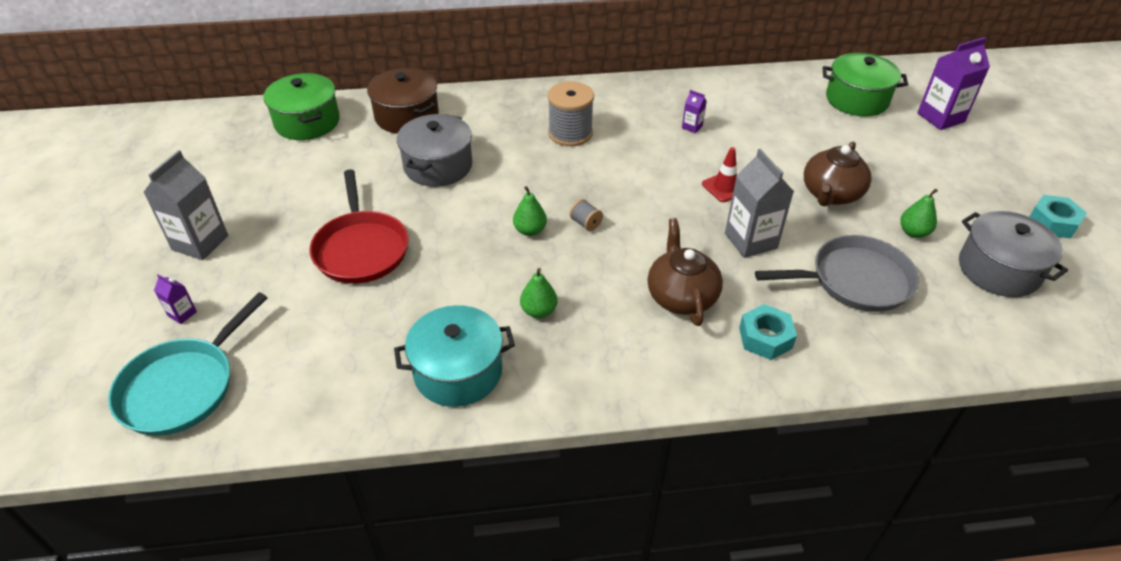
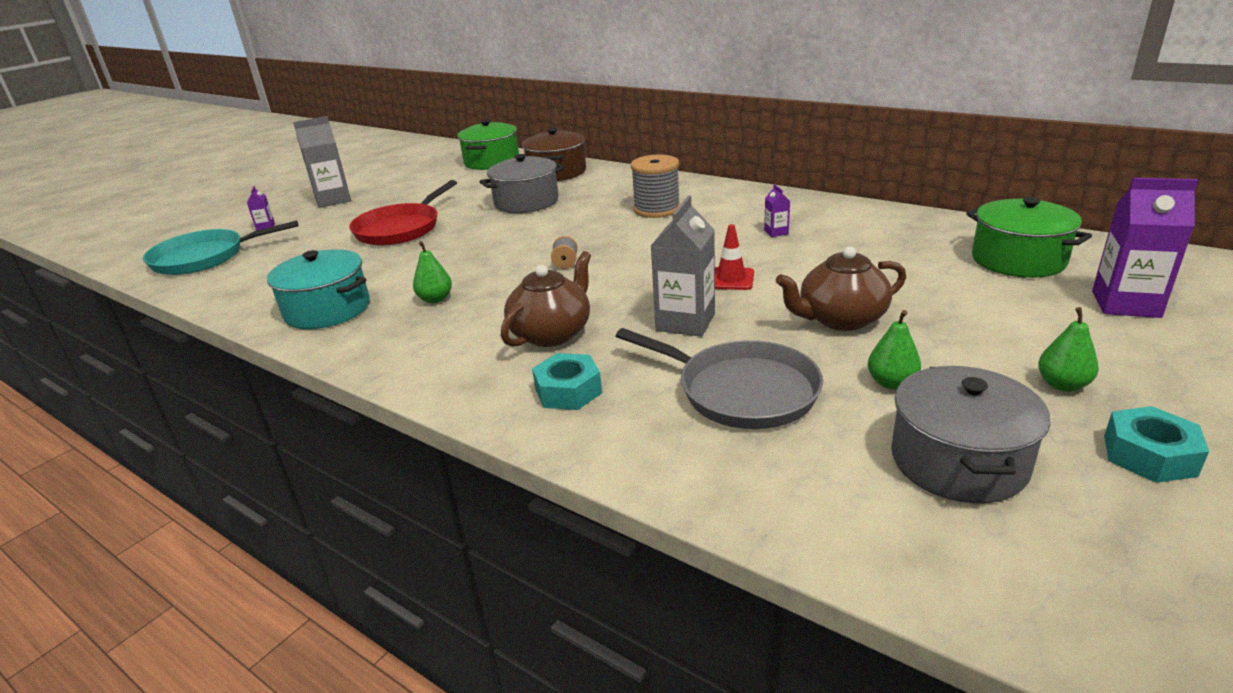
camera: 45 degrees right, 15 degrees down
green pear [513,186,547,236] -> green pear moved to [1038,307,1099,392]

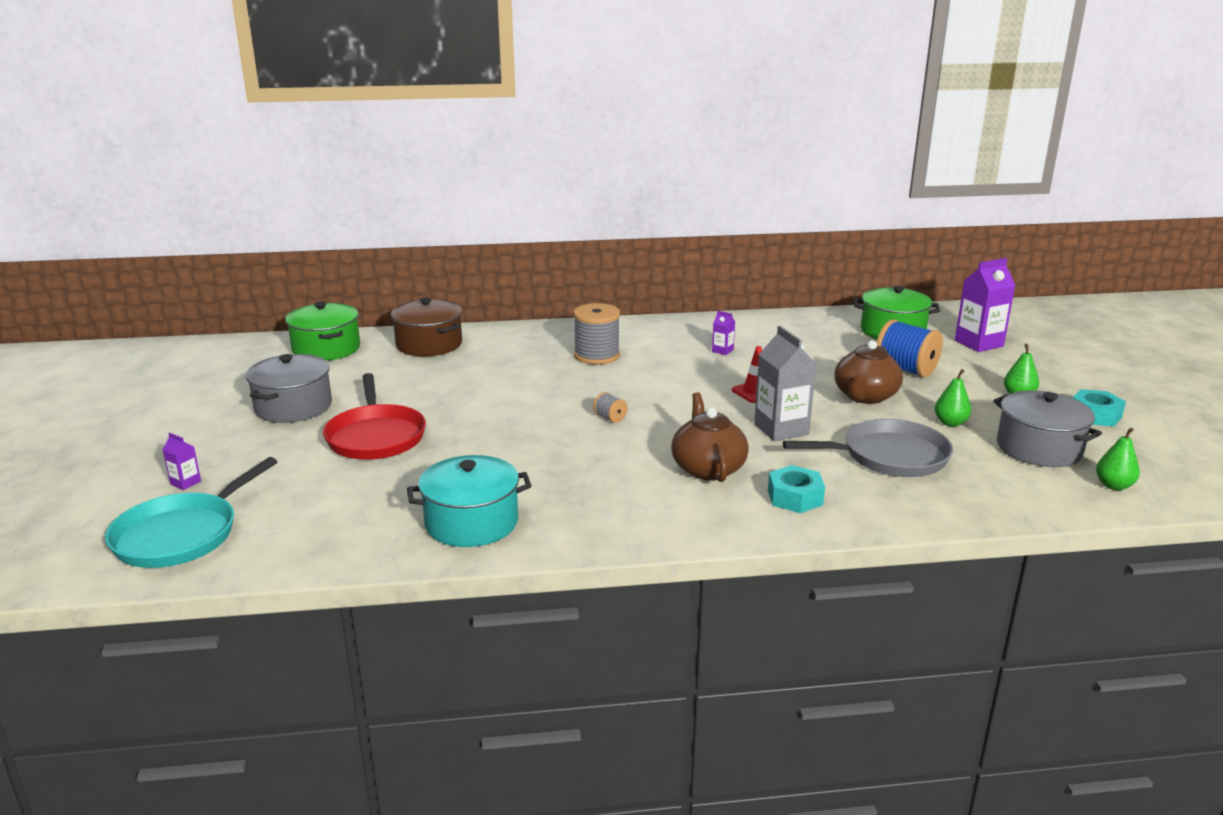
camera: 45 degrees left, 5 degrees down
grey carton [293,116,351,208] -> none
green pear [413,241,452,303] -> green pear moved to [1096,427,1140,490]
grey pot [480,154,565,213] -> grey pot moved to [246,354,332,423]
none -> blue spool [877,319,943,378]

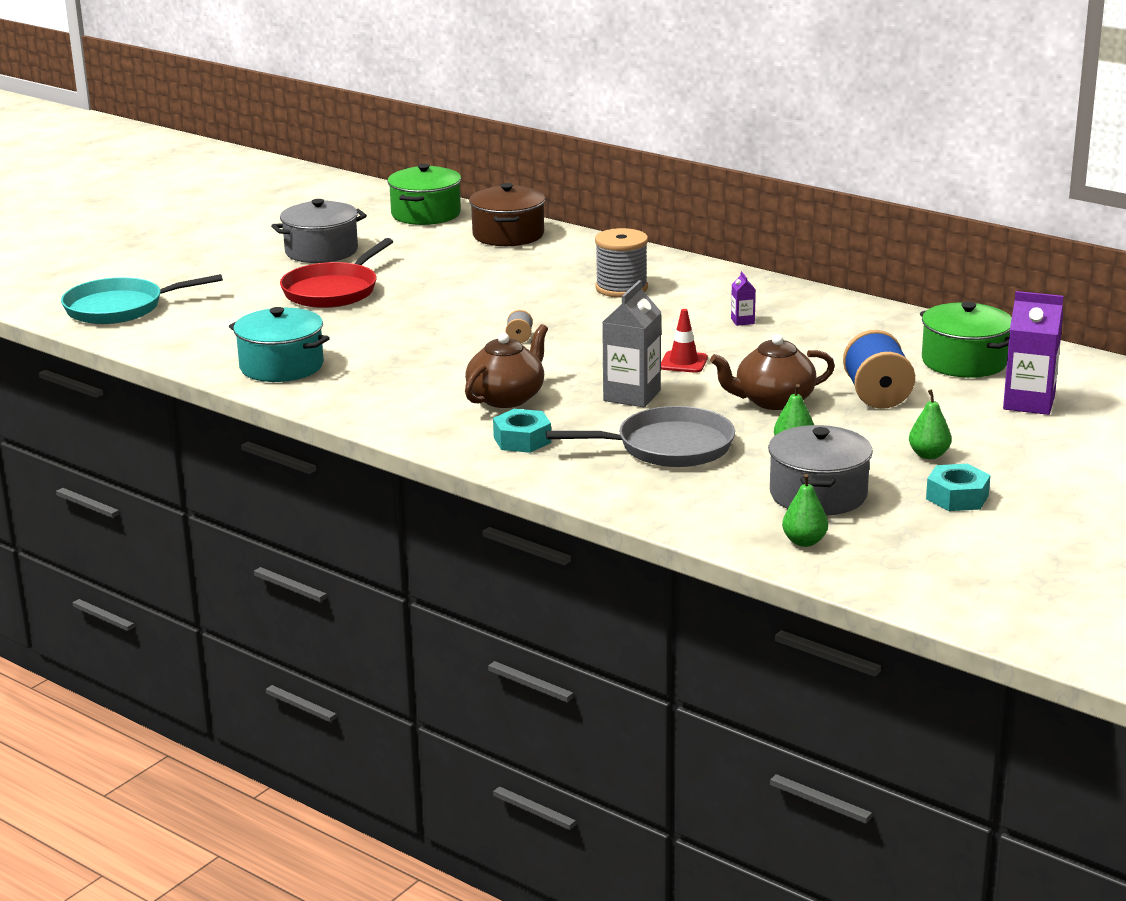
camera: 45 degrees right, 0 degrees up
purple carton [163,433,201,490] -> none
grey pan [783,419,953,477] -> grey pan turned 45 degrees counterclockwise [546,406,735,467]

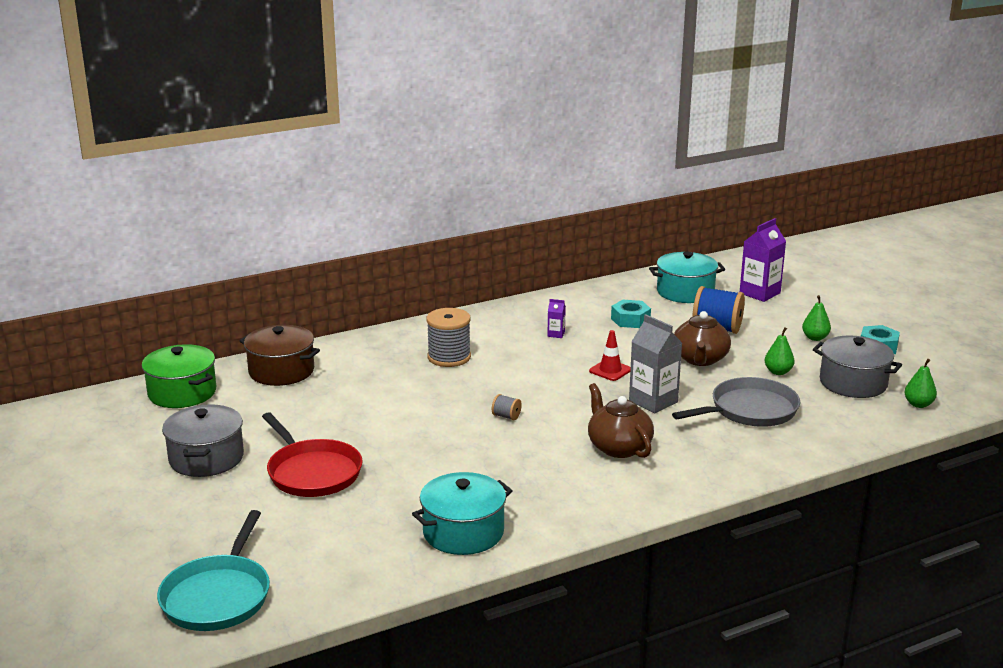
camera: 65 degrees left, 0 degrees up
turquoise nut [493,409,551,453] -> turquoise nut moved to [611,300,651,328]
grey pan [546,406,735,467] -> grey pan turned 45 degrees clockwise [672,377,800,427]
green pot [920,302,1012,378] -> turquoise pot [649,252,725,303]

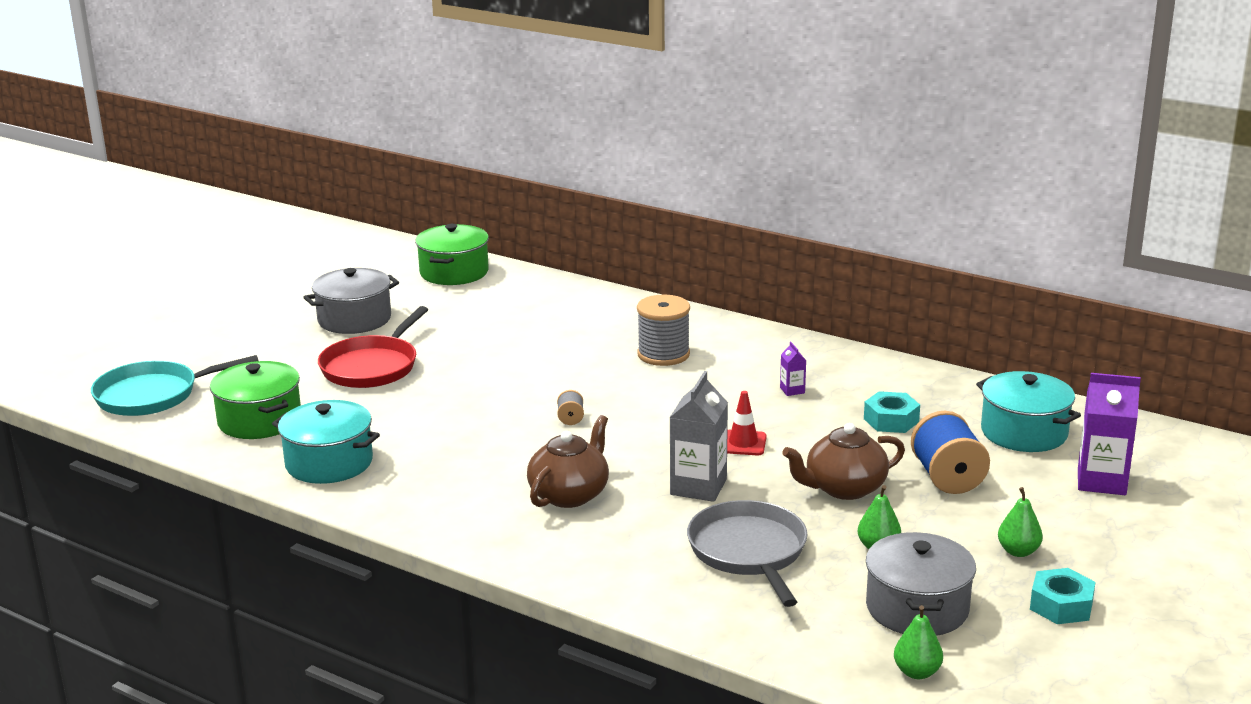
camera: 60 degrees right, 0 degrees up
brown pot [240,325,320,386] -> none
grey pan [672,377,800,427] -> grey pan turned 135 degrees counterclockwise [687,500,807,607]
none -> green pot [210,361,301,439]

